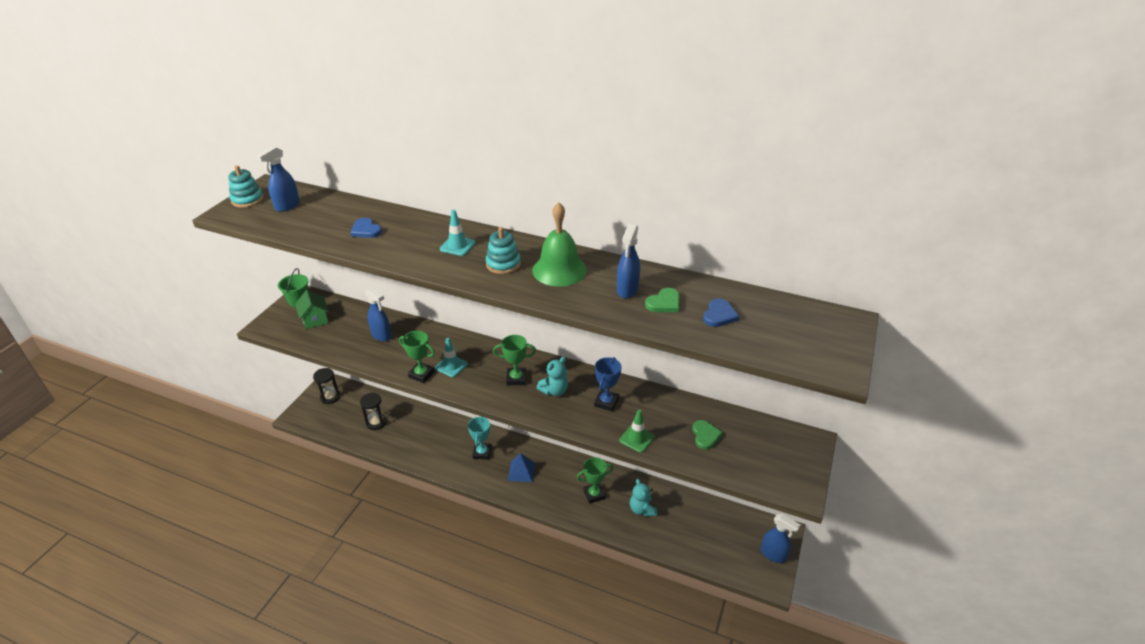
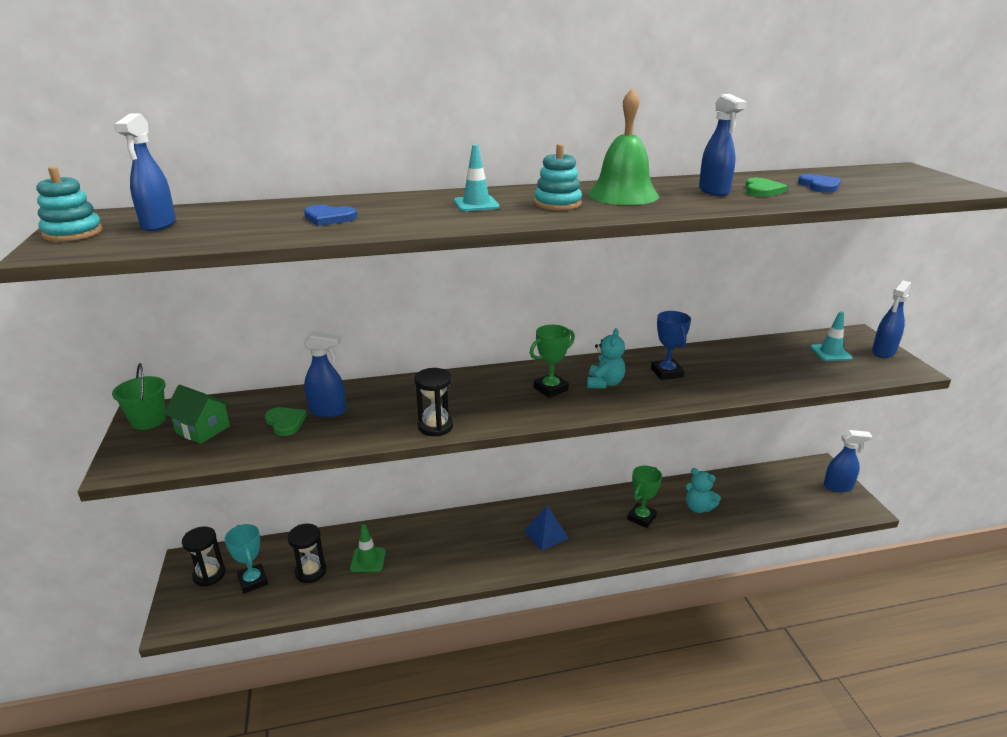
camera: 35 degrees left, 10 degrees down
green trophy [399,331,435,383] -> black hourglass [414,368,453,436]
turquoise traffic cone [435,338,468,377] -> turquoise traffic cone moved to [810,311,852,361]
turquoise trophy [468,416,492,460] -> turquoise trophy moved to [224,524,268,594]
green traffic cone [619,409,655,453] -> green traffic cone moved to [350,524,386,572]
green heart [692,420,723,450] -> green heart moved to [265,407,307,436]
none -> blue spray bottle [872,280,911,358]

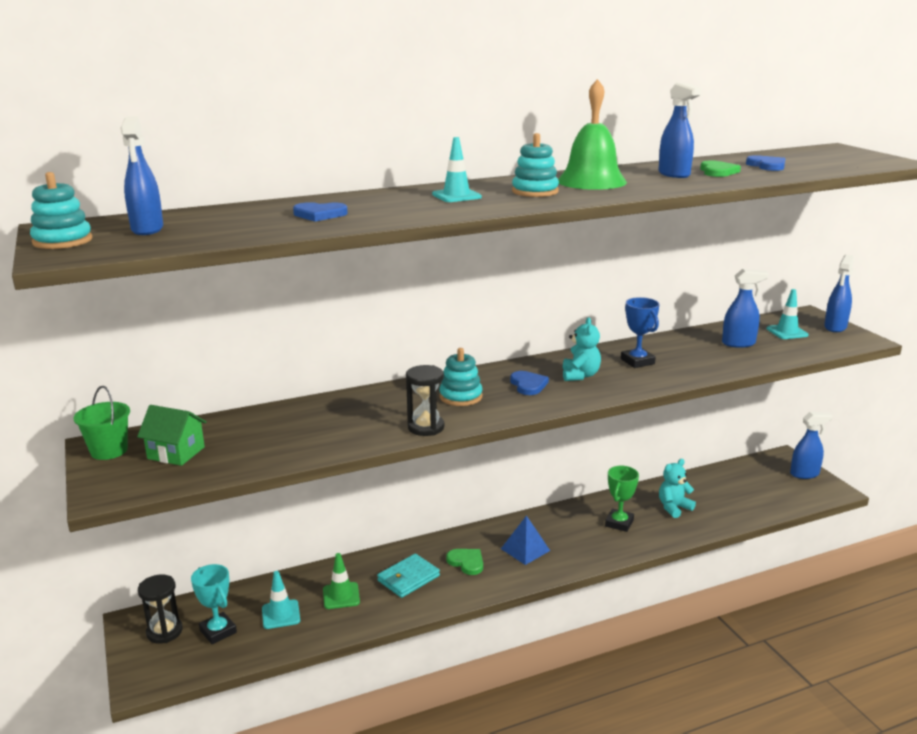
camera: 10 degrees left, 5 degrees down
green heart [265,407,307,436] -> green heart moved to [446,549,483,575]
black hourglass [288,524,326,583] -> turquoise traffic cone [262,571,300,629]
blue spray bottle [303,331,346,417] -> blue spray bottle moved to [722,269,768,348]
green trophy [530,325,575,398] -> blue heart [510,371,549,395]
turquoise teddy bear [685,468,721,513] -> turquoise teddy bear turned 120 degrees clockwise [659,459,696,518]
none -> turquoise wallet [377,554,440,598]
none -> turquoise stacking toy [439,348,482,406]

